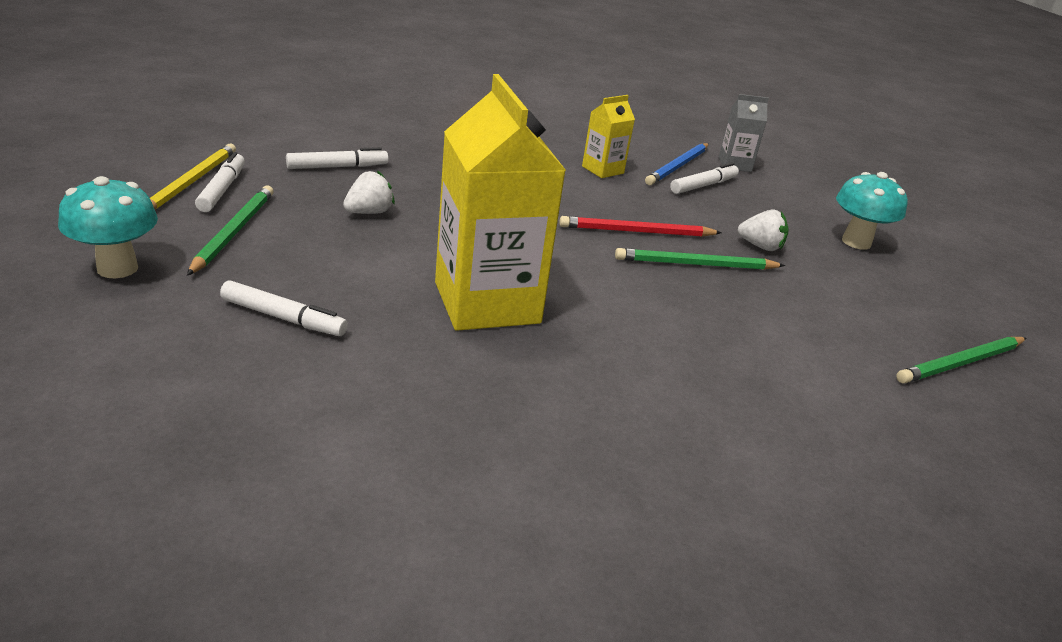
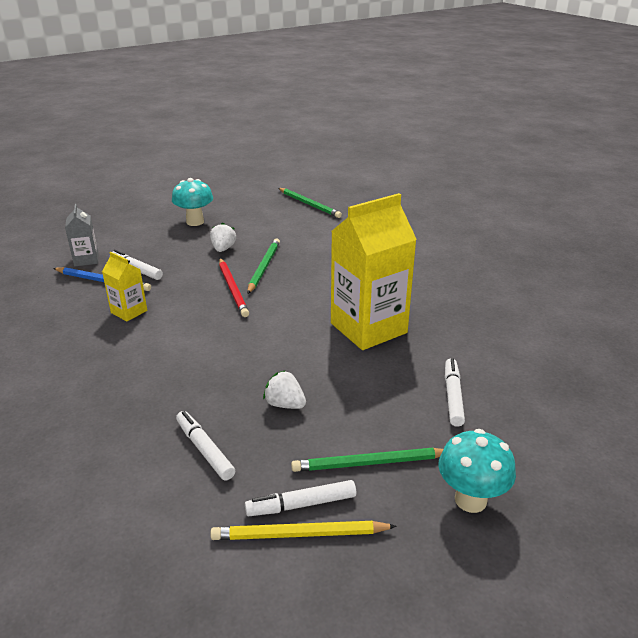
camera: 100 degrees left, 0 degrees up
green pencil [615,248,785,270] -> green pencil turned 150 degrees counterclockwise [247,238,280,294]

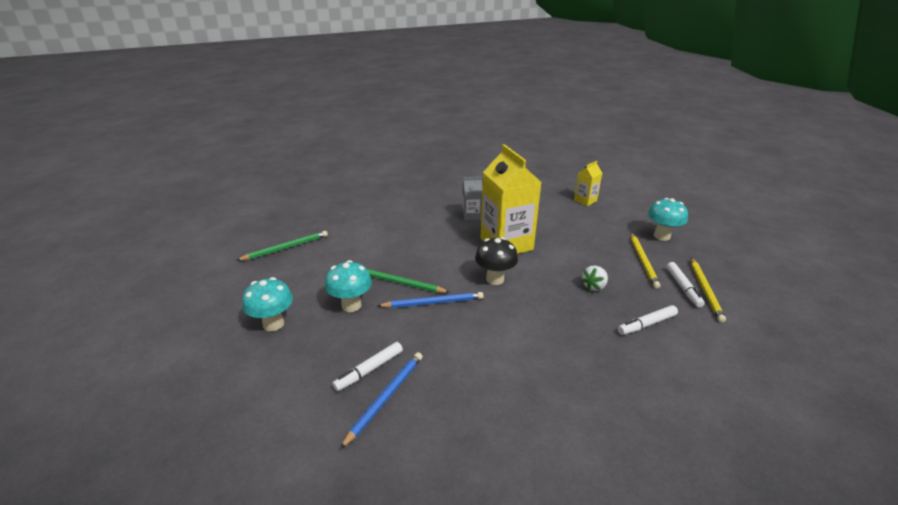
camera: 80 degrees left, 0 degrees up
grey carton [65,204,99,266] -> grey carton moved to [462,177,483,221]
yellow carton [102,252,147,322] -> yellow carton moved to [574,161,602,206]
white strawberry [210,223,236,252] -> turquoise mushroom [325,260,372,312]
red pencil [219,258,249,317] -> blue pencil [378,292,484,308]
green pencil [291,448,443,472] -> yellow pencil [631,233,660,289]
white marker [445,358,465,427] -> none
none -> black mushroom [475,237,518,285]

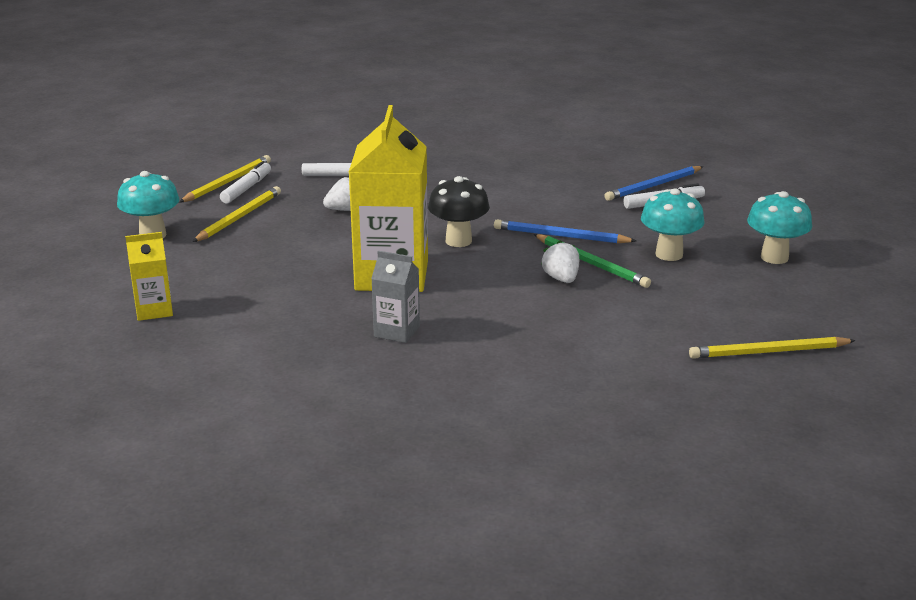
camera: 155 degrees left, 5 degrees down
green pencil [236,231,328,261] -> yellow pencil [689,337,856,359]
none -> white strawberry [541,240,579,283]

